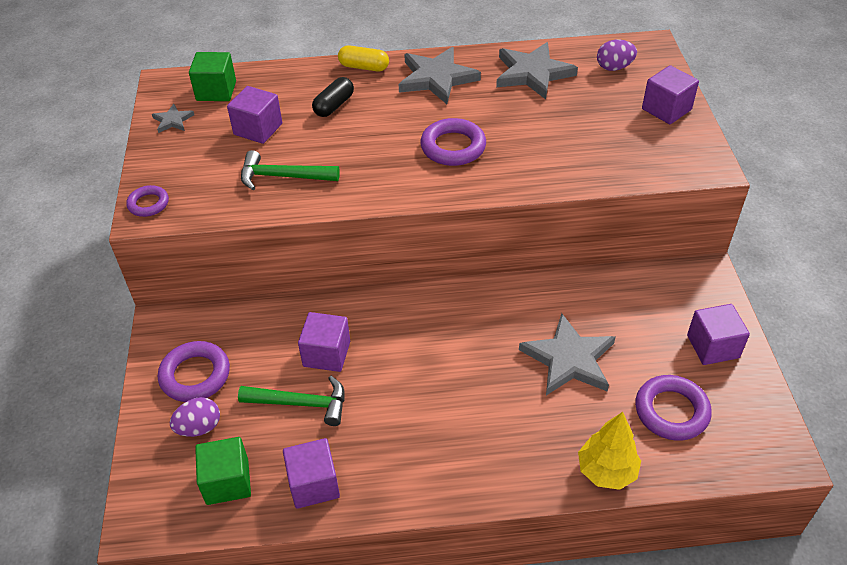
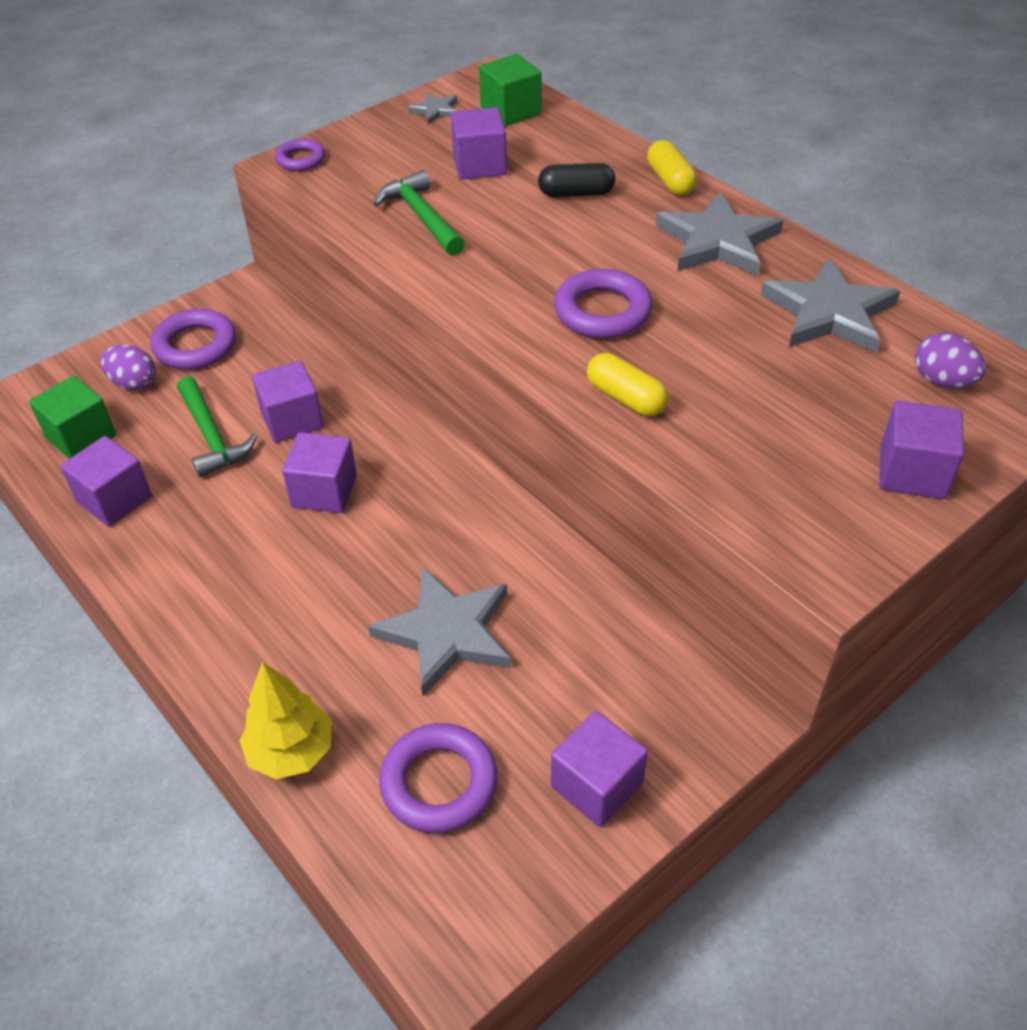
camera: 55 degrees right, 0 degrees up
none -> purple cube [282,432,357,513]
none -> yellow capsule [587,353,669,416]

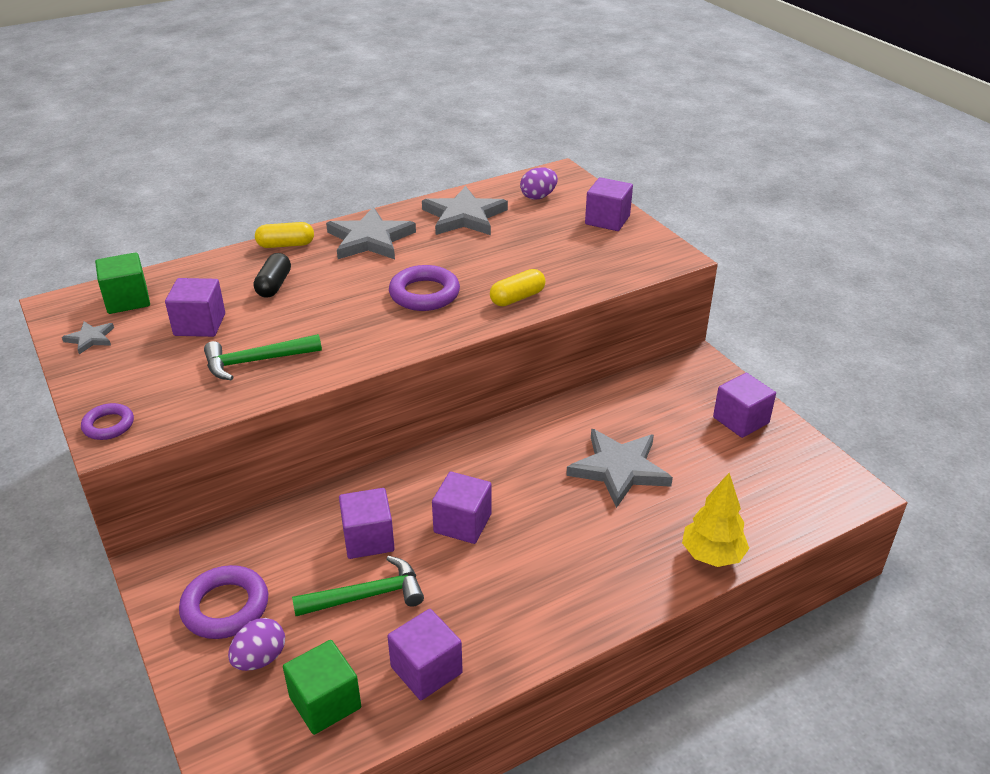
camera: 80 degrees left, 10 degrees down
purple ring [379,723,498,833] -> none

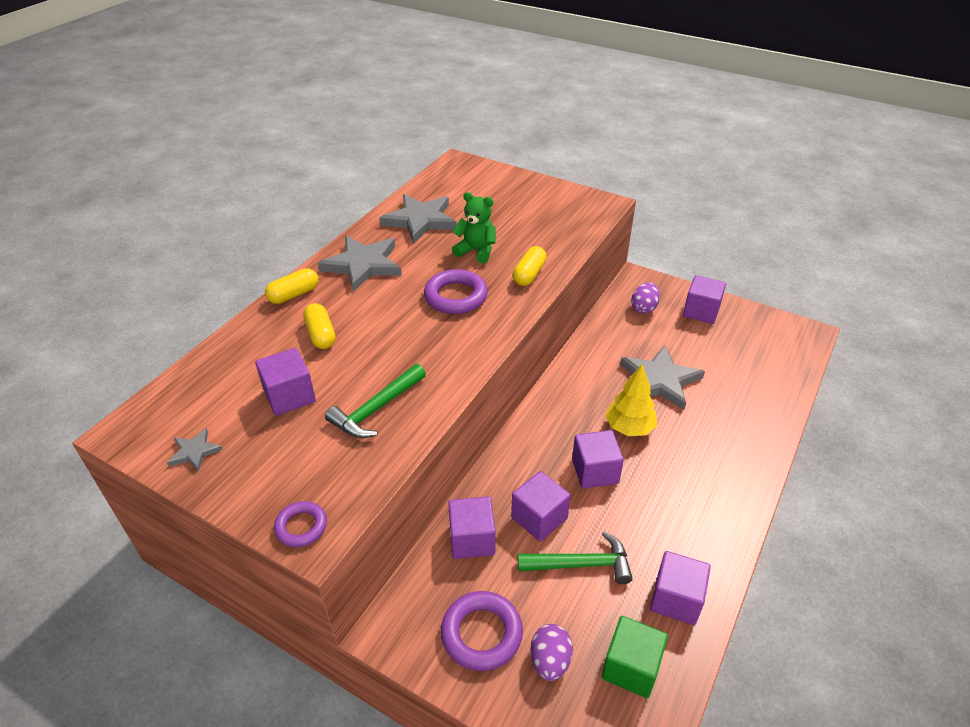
camera: 30 degrees left, 5 degrees up
green cube [95,252,150,314] -> none
black capsule [254,253,291,298] -> yellow capsule [303,303,336,349]
green hammer [292,556,424,616] -> green hammer turned 45 degrees clockwise [518,531,633,584]
purple egg [520,167,558,200] -> purple egg moved to [631,282,660,314]
purple cube [585,177,633,231] -> purple cube moved to [448,496,496,559]
yellow tree [682,473,749,567] -> yellow tree moved to [605,364,657,436]
none -> green teddy bear [452,192,496,263]

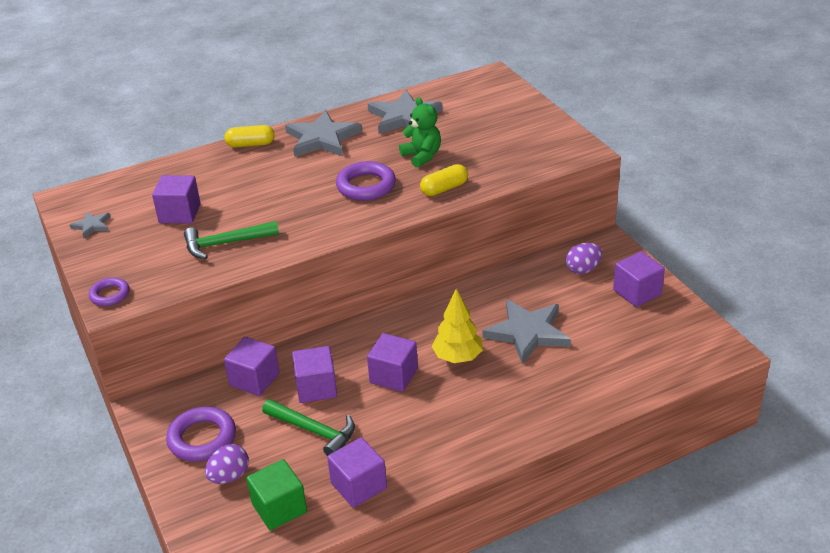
camera: 35 degrees right, 5 degrees down
yellow capsule [303,303,336,349] -> none

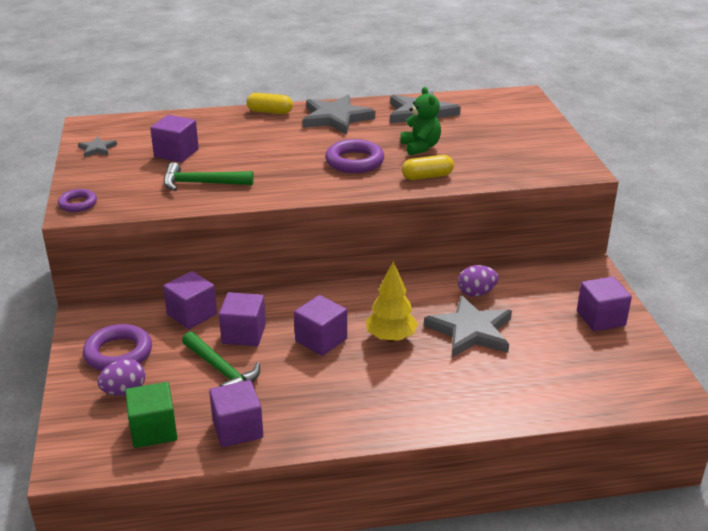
camera: 15 degrees right, 5 degrees down
purple egg [566,243,602,274] -> purple egg moved to [458,265,499,297]

